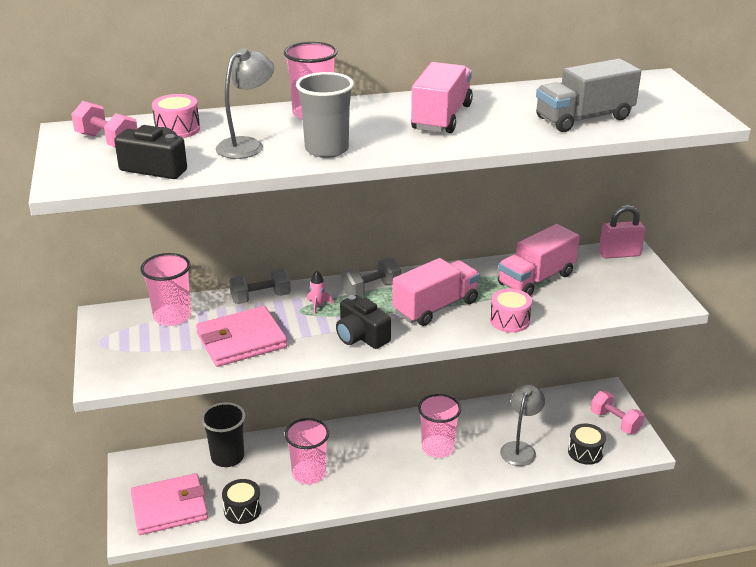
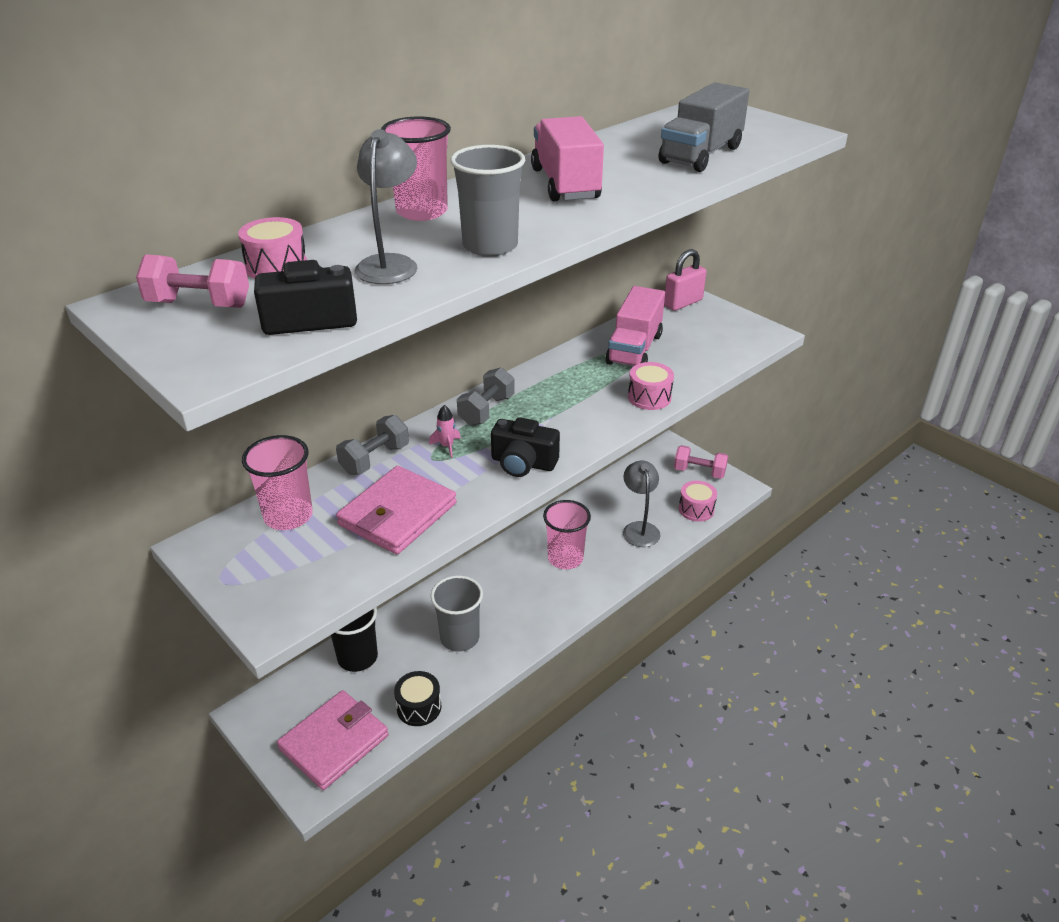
camera: 30 degrees left, 5 degrees up
pink cup [285,418,329,484] -> grey cup [431,575,483,652]
pink truck [393,258,480,326] -> none
black drum [568,423,606,465] -> pink drum [679,481,717,522]

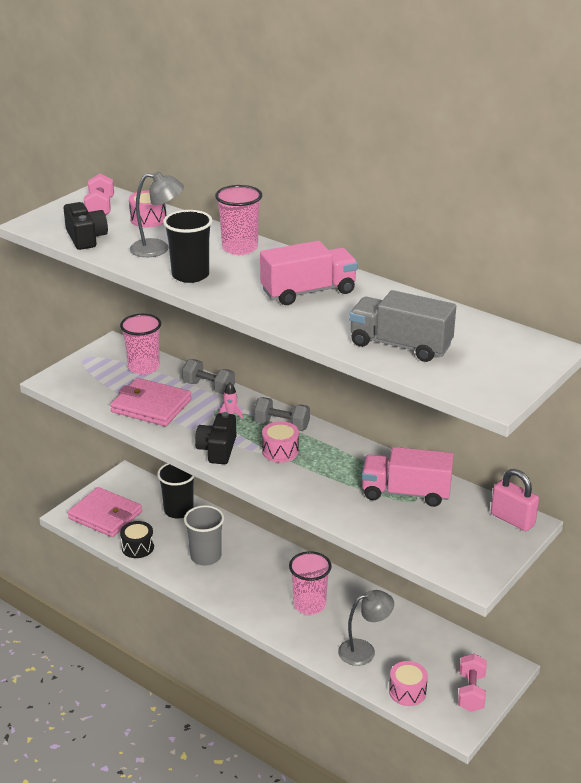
camera: 80 degrees right, 5 degrees down
grey cup [450,145,525,256] -> black cup [163,210,212,283]
pink drum [628,362,674,410] -> pink drum moved to [262,421,299,462]

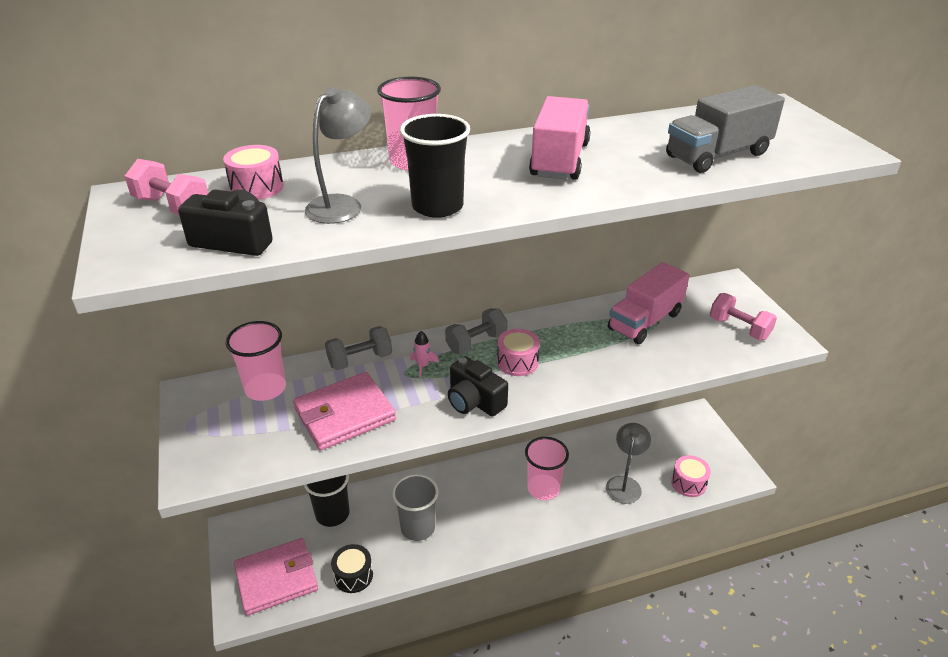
camera: 55 degrees left, 5 degrees up
pink dumbbell [458,653,487,712] -> pink dumbbell moved to [710,293,777,340]
pink padlock [491,469,539,531] -> none

